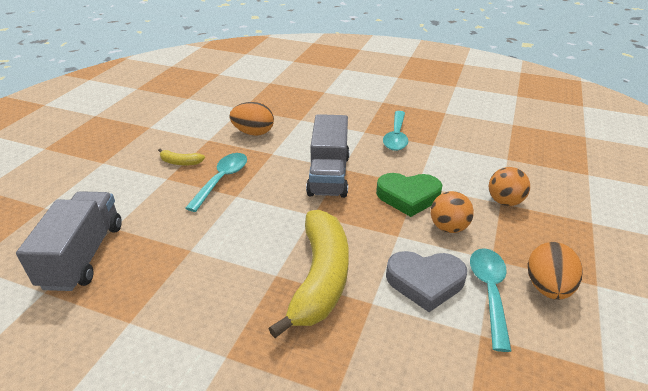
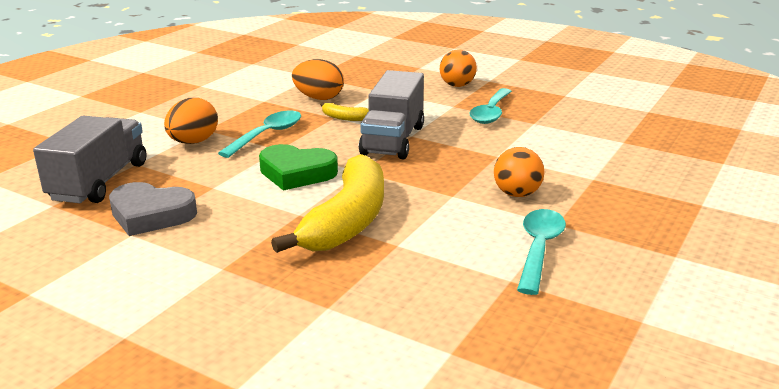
camera: 10 degrees right, 10 degrees down
yellow banana [158,148,205,166] -> yellow banana moved to [320,102,369,121]
green heart [376,173,442,217] -> green heart moved to [259,144,338,191]
grey heart [386,251,467,312] -> grey heart moved to [109,182,197,236]
orange ball [489,167,530,206] -> orange ball moved to [440,50,477,87]
orange egg [528,242,582,300] -> orange egg moved to [164,98,218,144]

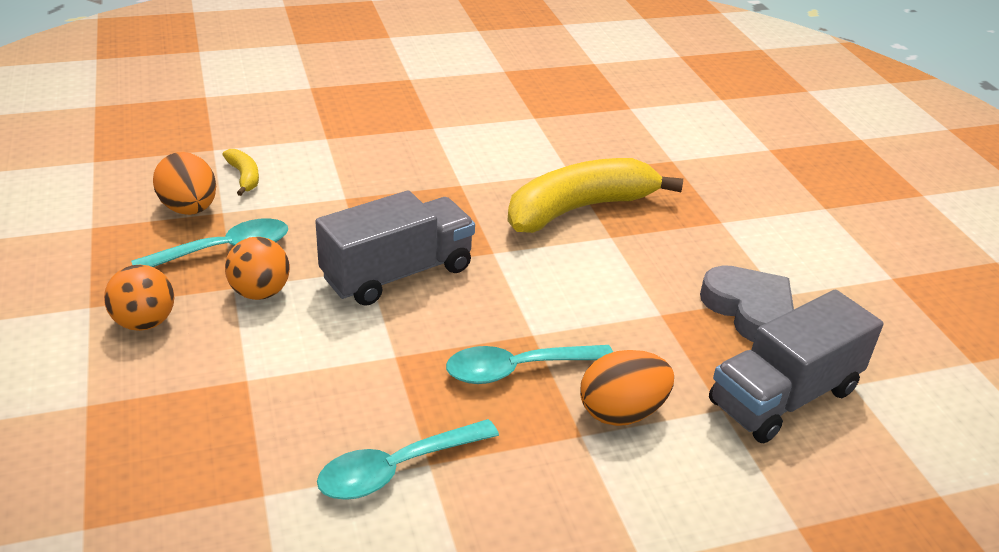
camera: 140 degrees left, 10 degrees up
green heart [259,144,338,191] -> none
orange egg [292,59,344,100] -> orange egg moved to [153,152,216,215]
yellow banana [320,102,369,121] -> yellow banana moved to [223,149,259,196]
orange ball [494,147,544,197] -> orange ball moved to [225,237,290,300]
turquoise spoon [517,209,566,295] -> turquoise spoon moved to [317,419,499,500]

